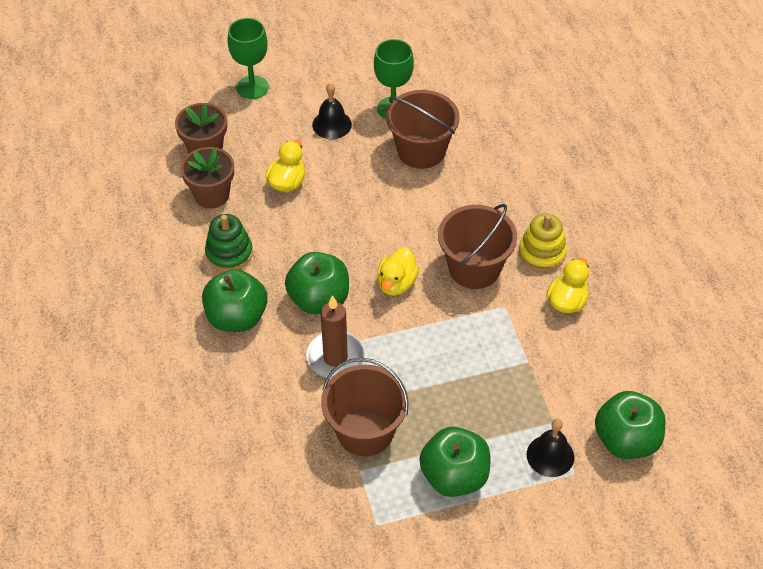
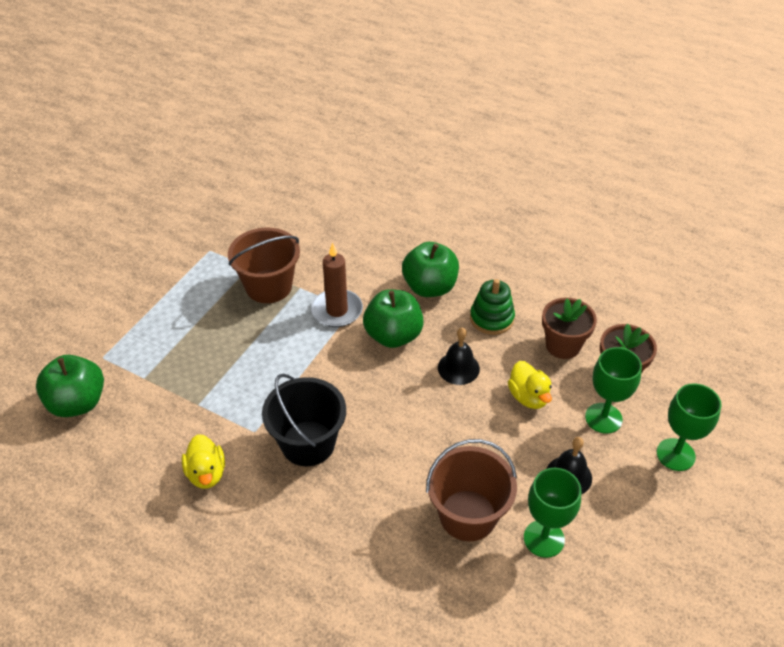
camera: 135 degrees right, 5 degrees down
yellow duck [377,247,419,296] -> none
green apple [419,427,490,497] -> none
brown bucket [438,204,517,289] -> black bucket [262,374,346,466]
yellow stacking toy [519,214,567,271] -> none
black bell [527,419,574,477] -> black bell moved to [438,328,480,385]
none -> green goblet [585,347,642,434]

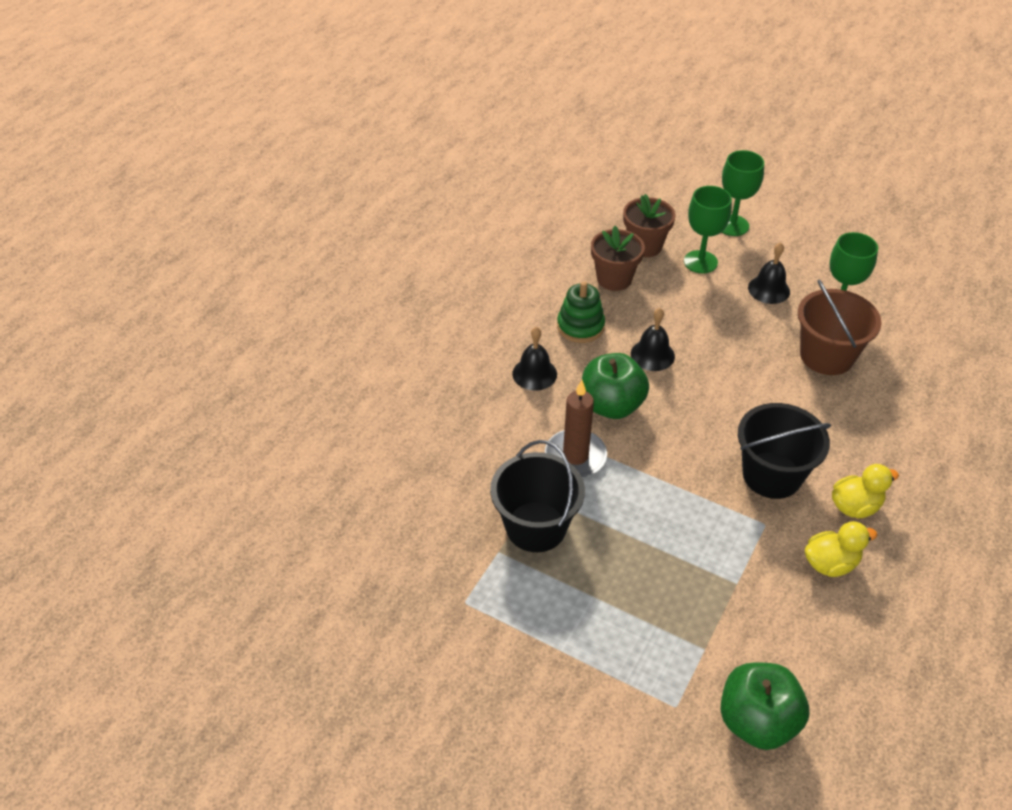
camera: 90 degrees left, 0 degrees up
brown bucket [228,228,300,303] -> black bucket [490,440,585,552]
green apple [402,242,459,297] -> black bell [512,327,557,391]
yellow duck [508,361,552,409] -> yellow duck moved to [832,464,899,518]

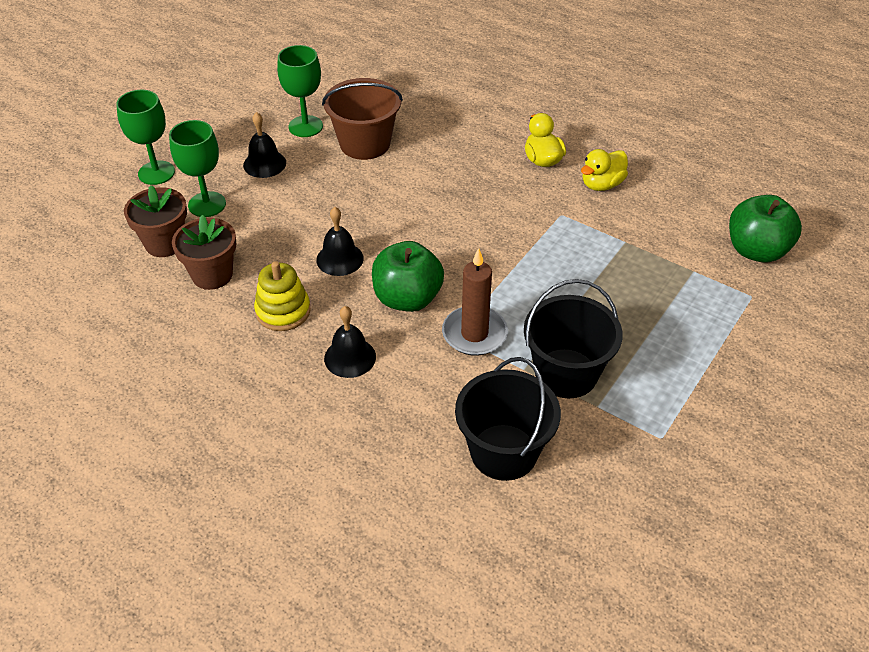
camera: 85 degrees left, 0 degrees up
green stacking toy [557,281,605,343] -> yellow stacking toy [254,261,311,331]
black bucket [738,403,831,499] -> black bucket moved to [455,357,561,481]
yellow duck [805,521,877,577] -> yellow duck turned 120 degrees counterclockwise [581,149,628,191]

